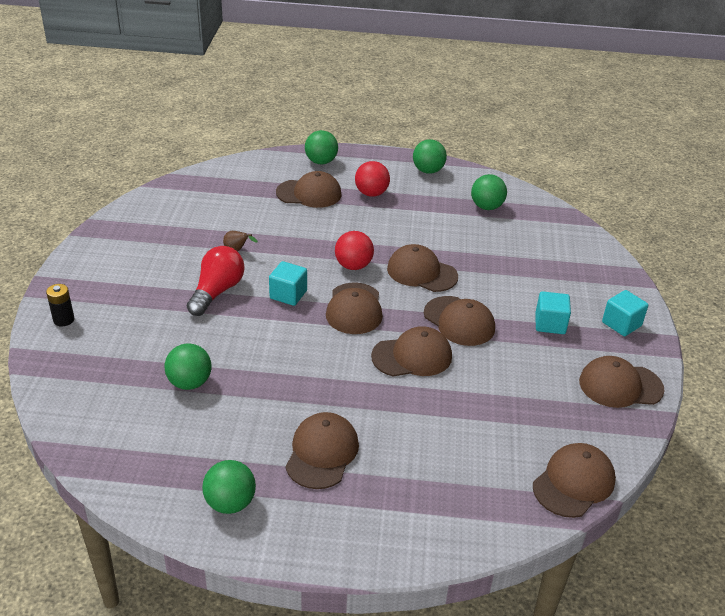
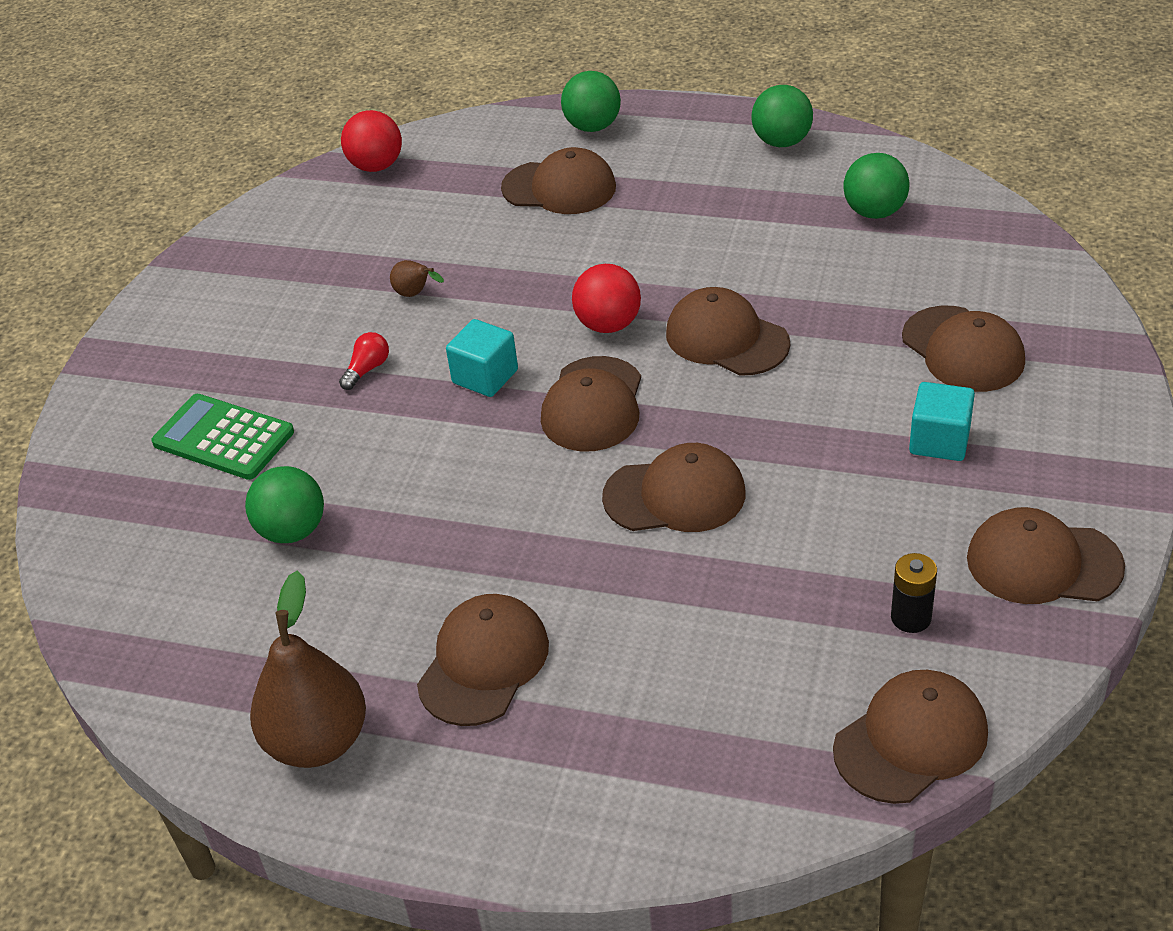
camera: 15 degrees right, 5 degrees up
black battery [46,284,74,326] -> black battery moved to [891,553,937,633]
red light bulb [187,246,245,316] -> red light bulb [339,332,389,390], size x0.48
green ball [202,460,256,514] -> brown pear [250,570,366,768]
red ball [355,161,390,197] -> red ball moved to [341,110,402,172]
brown cap [424,296,495,346] -> brown cap moved to [902,306,1025,392]
turquoise cube [602,290,648,336] -> none
none -> green calculator [151,394,294,480]

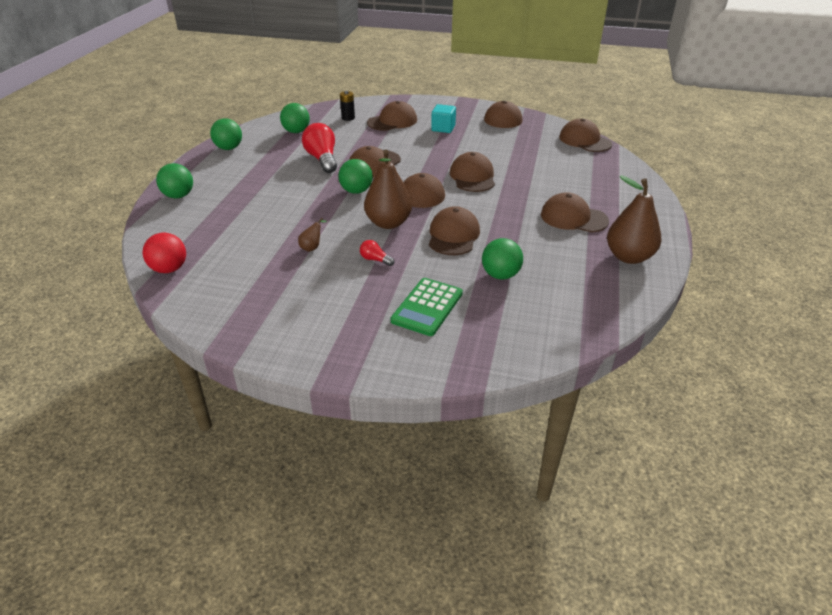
camera: 95 degrees left, 5 degrees down
turquoise cube [446,319,518,397] -> brown pear [364,150,412,229]
brown cap [501,147,616,214] -> brown cap moved to [429,206,480,255]
red ball [572,264,641,333] -> green ball [338,159,373,194]
black battery [891,553,937,633] -> black battery moved to [340,91,355,121]
none -> red light bulb [302,123,337,173]

